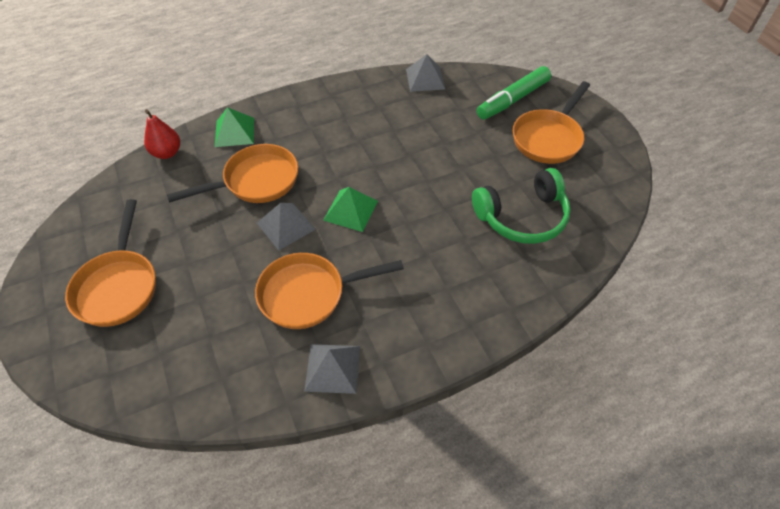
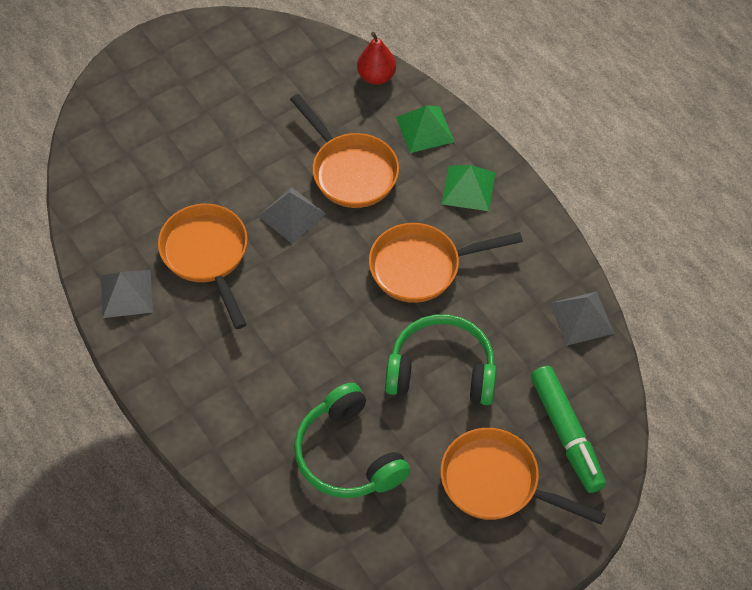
camera: 80 degrees right, 5 degrees up
orange pan [65,199,156,327] -> orange pan moved to [369,223,523,303]
green pyramid [323,187,378,232] -> green pyramid moved to [442,165,496,211]
green marker [477,66,551,120] -> green marker turned 150 degrees counterclockwise [531,366,606,493]
none -> green headphones [385,314,496,405]

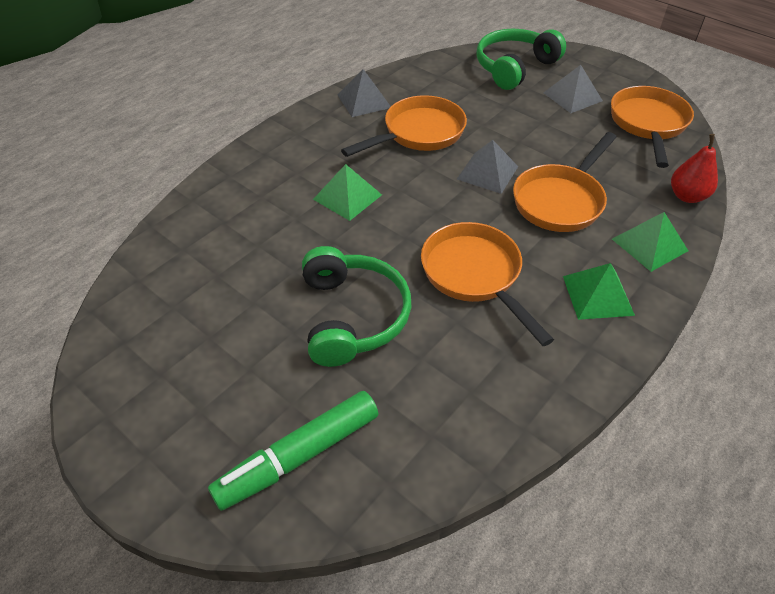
camera: 75 degrees right, 10 degrees down
green headphones [294,383,410,498] -> green headphones moved to [476,29,566,90]
orange pan [441,428,606,525] -> orange pan moved to [611,86,694,168]
grey pyramid [550,292,615,346] -> grey pyramid moved to [543,65,603,113]
none -> green pyramid [313,164,382,221]

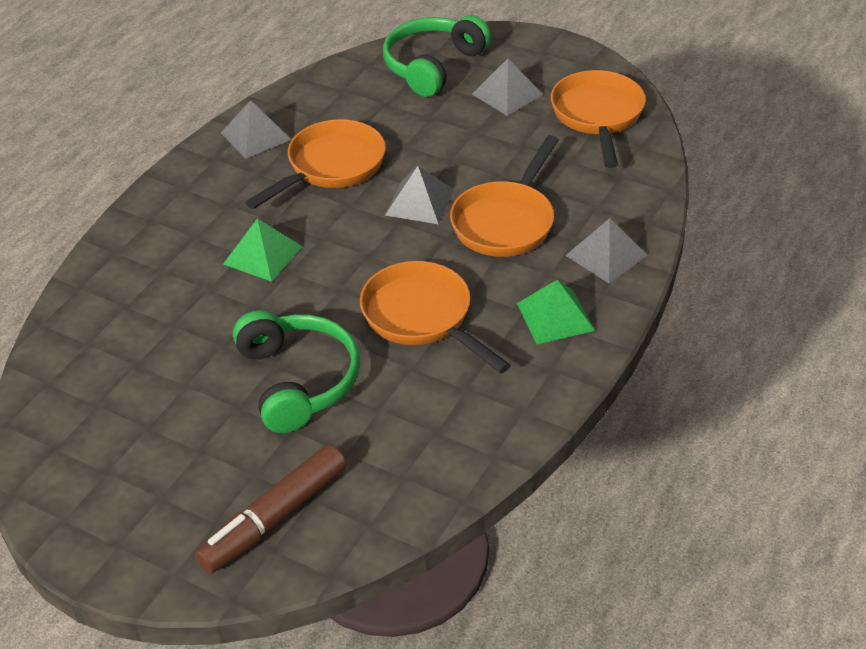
camera: 10 degrees left, 5 degrees down
green marker [208,391,378,511] -> brown marker [194,444,346,574]
green pyramid [612,212,688,272] -> grey pyramid [565,218,648,283]
red pear [671,134,718,203] -> none

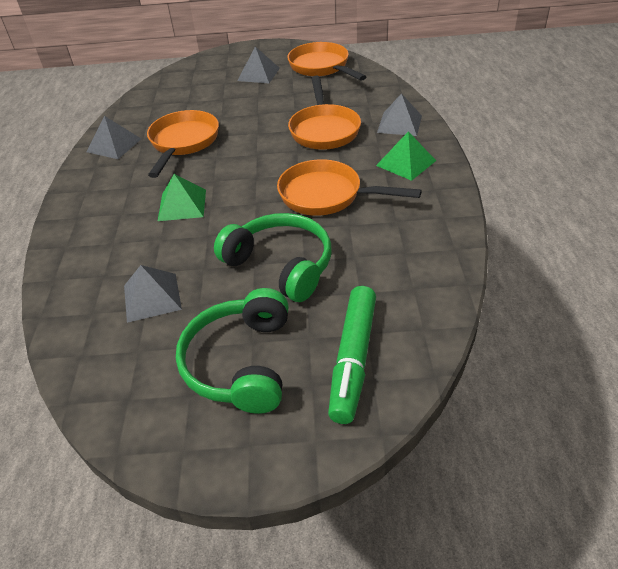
camera: 30 degrees left, 0 degrees up
brown marker [194,444,346,574] -> green marker [328,286,376,424]
green headphones [383,15,491,97] -> green headphones moved to [176,288,289,414]
grey pyramid [385,166,454,224] -> grey pyramid moved to [124,265,182,323]

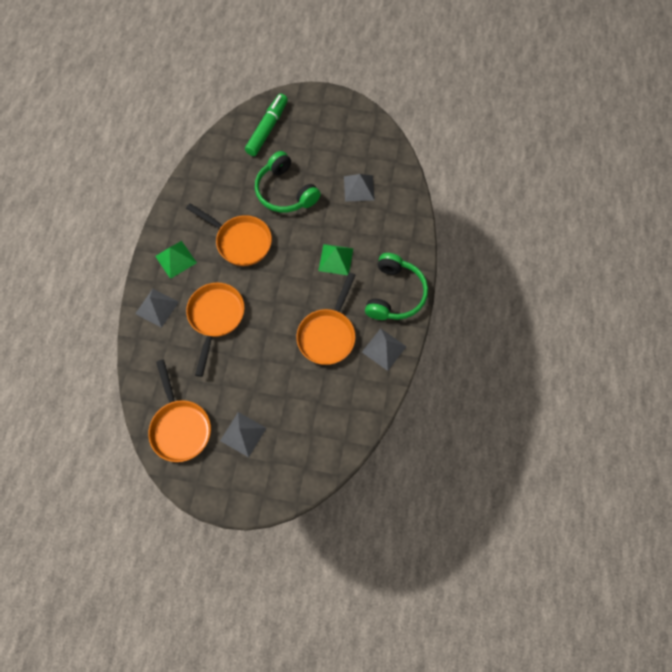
camera: 170 degrees left, 25 degrees up
green headphones [176,288,289,414] -> green headphones moved to [365,253,428,320]

